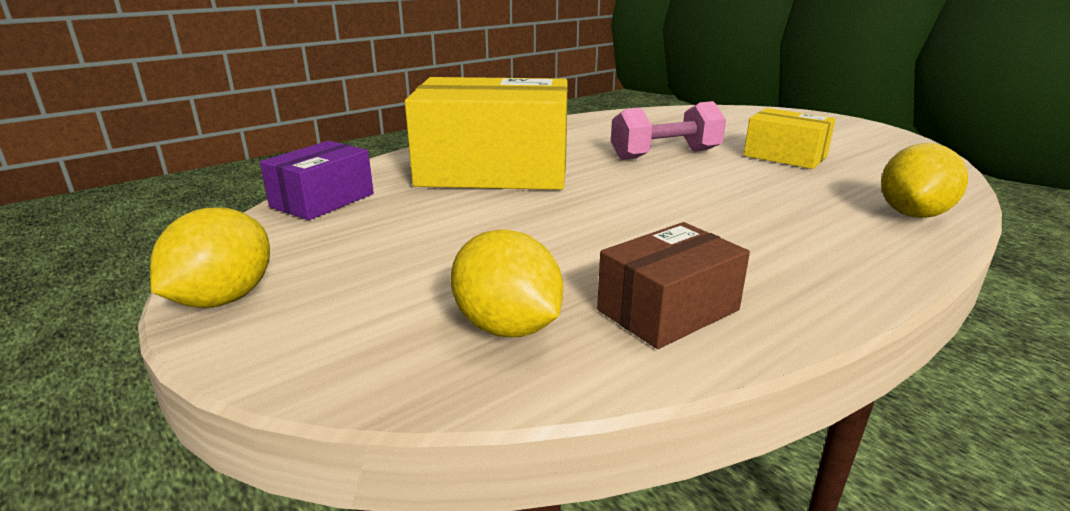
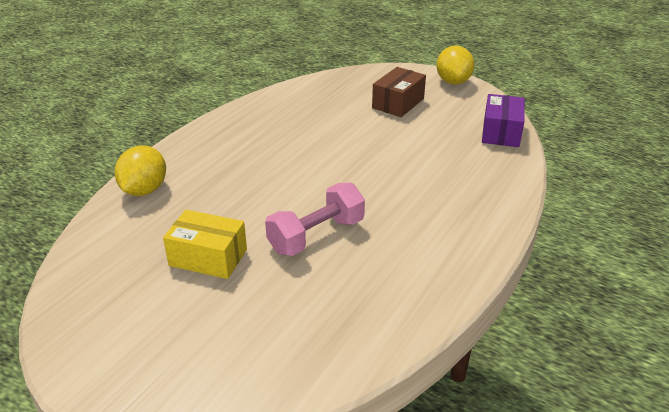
camera: 160 degrees right, 10 degrees up
yellow box [405,77,568,190] -> none
yellow lemon [450,229,563,337] -> none
brown box [597,222,750,349] -> brown box moved to [372,67,426,117]

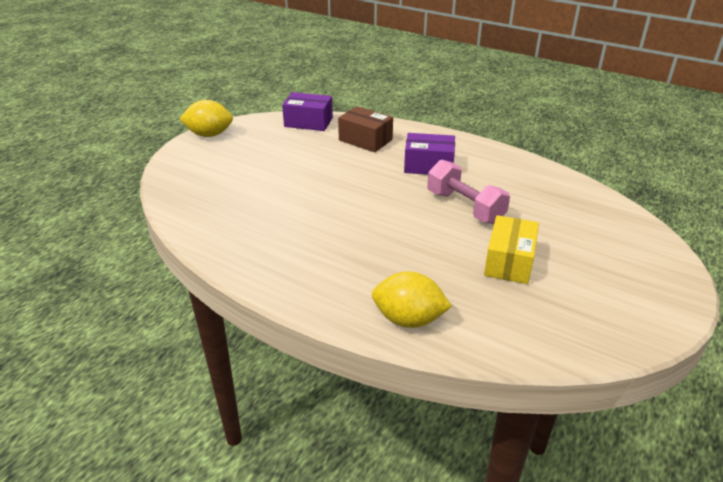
camera: 90 degrees left, 0 degrees up
brown box [372,67,426,117] -> brown box moved to [338,106,393,152]
none -> purple box [404,133,455,175]

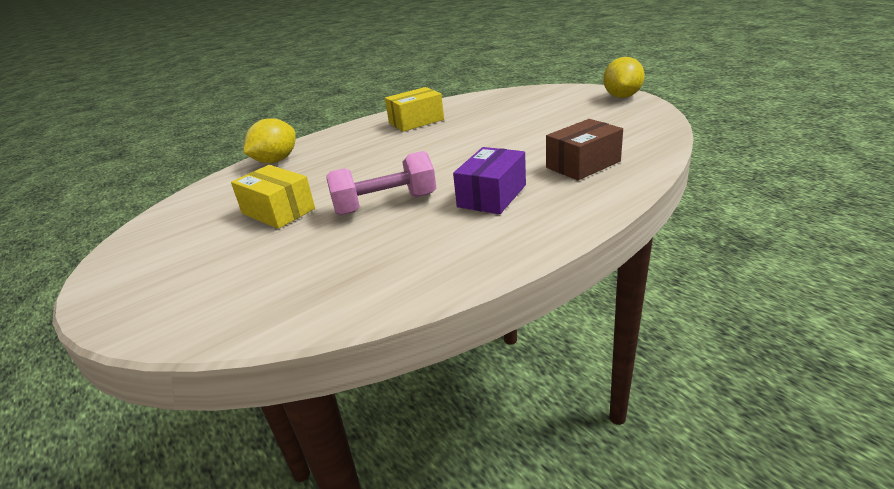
camera: 115 degrees right, 5 degrees down
purple box [282,92,333,131] -> none
none -> yellow box [385,87,444,132]

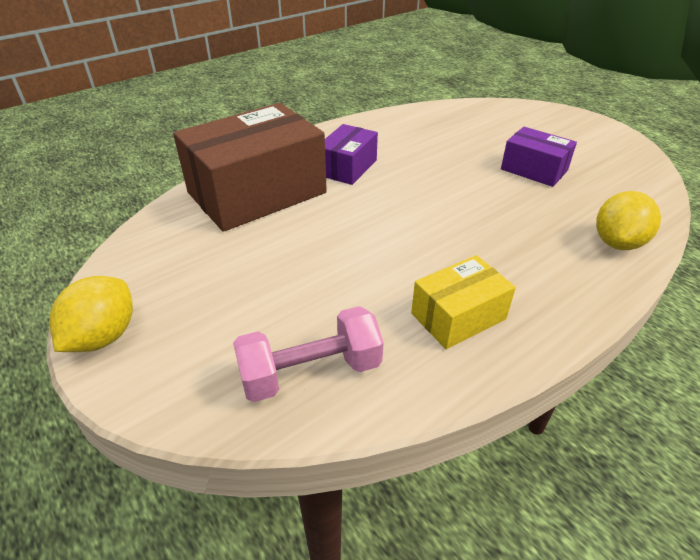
camera: 175 degrees right, 10 degrees up
yellow box [231,165,315,229] -> purple box [501,127,577,187]
pink dumbbell [326,151,436,215] -> pink dumbbell moved to [233,306,384,402]
brown box [546,119,623,180] -> brown box [173,103,327,232], size x1.95

